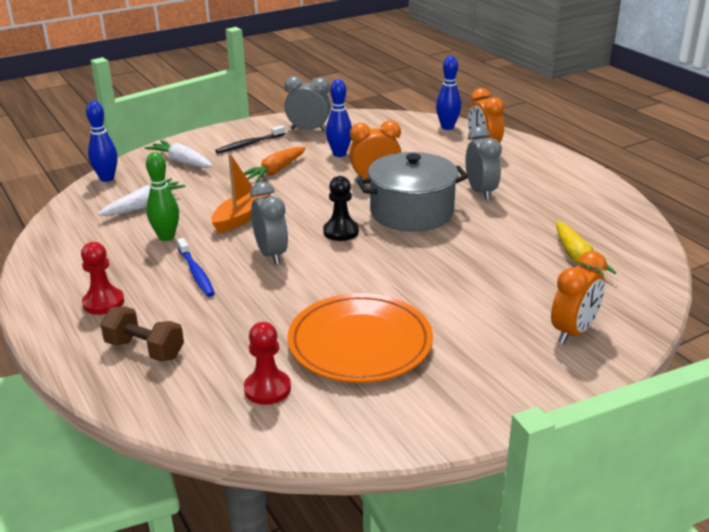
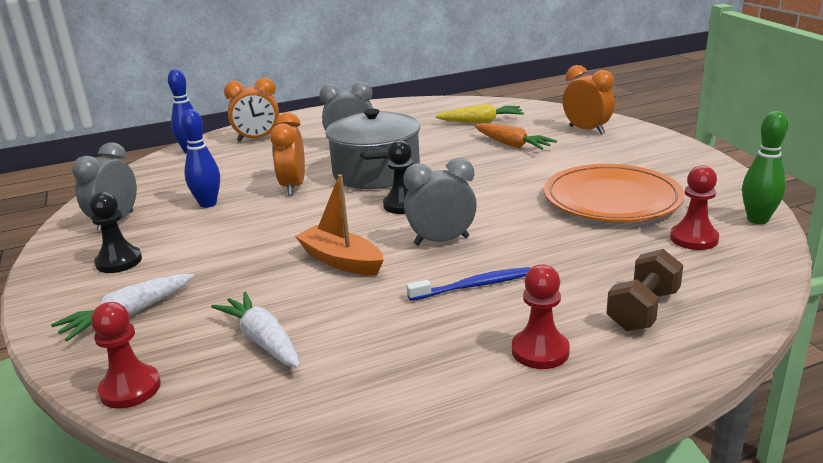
camera: 80 degrees left, 5 degrees down
blue bowling pin [86,101,118,182] -> red pawn [91,302,161,409]
green bowling pin [146,152,179,241] -> green bowling pin moved to [742,111,788,224]
black toothbrush [215,125,285,154] -> black pawn [89,192,142,273]
orange carrot [244,147,306,183] -> orange carrot moved to [474,123,557,150]

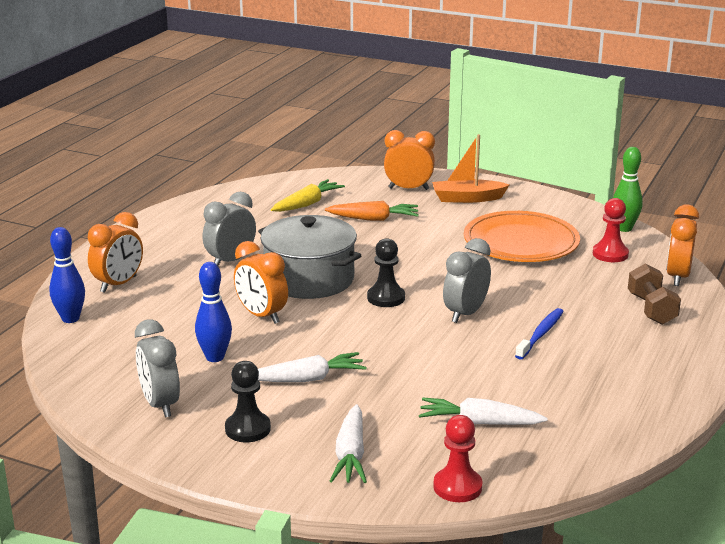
camera: 45 degrees left, 0 degrees up
orange boat [295,174,384,275] -> orange boat moved to [432,134,510,203]
red pawn [512,264,570,369] -> none
none -> white carrot [258,352,367,382]
none -> orange clock [666,205,699,286]

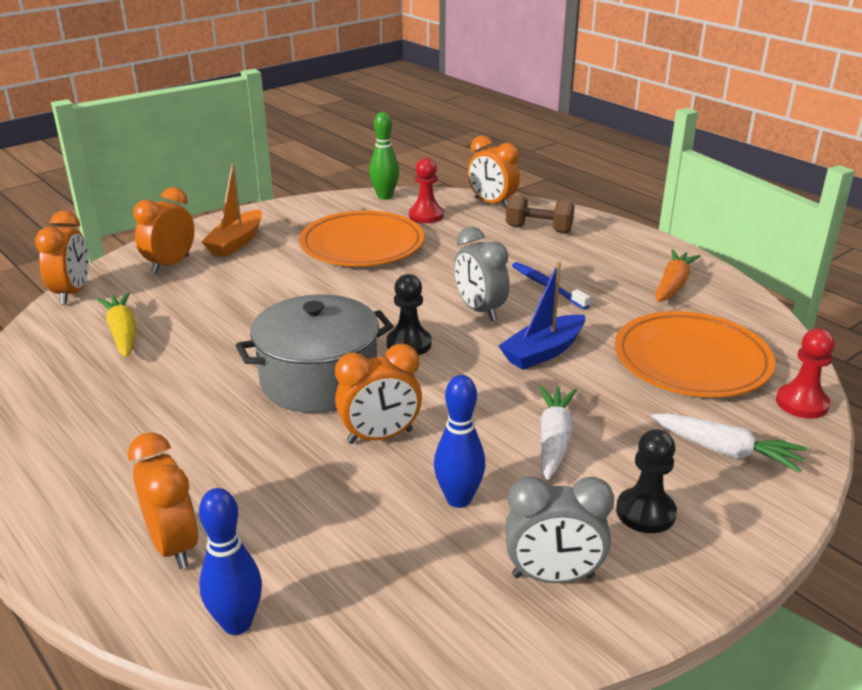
camera: 65 degrees left, 5 degrees up
grey clock [202,192,256,266] -> none
orange carrot [325,201,419,221] -> orange carrot moved to [655,250,701,302]
white carrot [419,398,548,425] -> orange plate [615,311,775,397]
none -> orange clock [35,211,89,305]
none -> blue boat [499,261,585,370]

